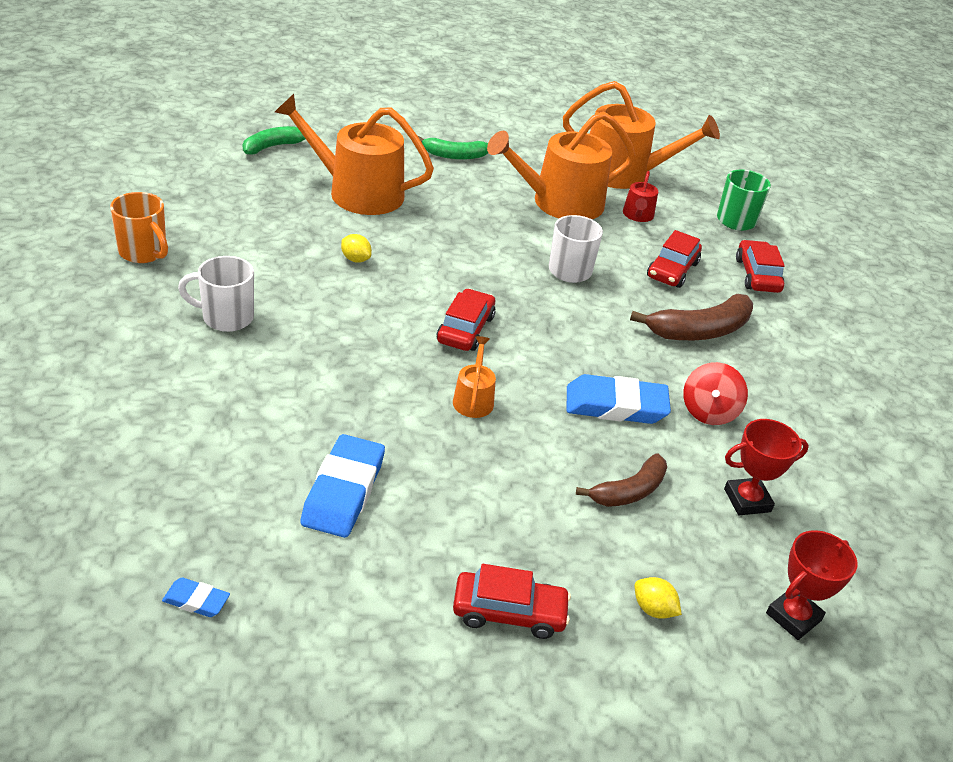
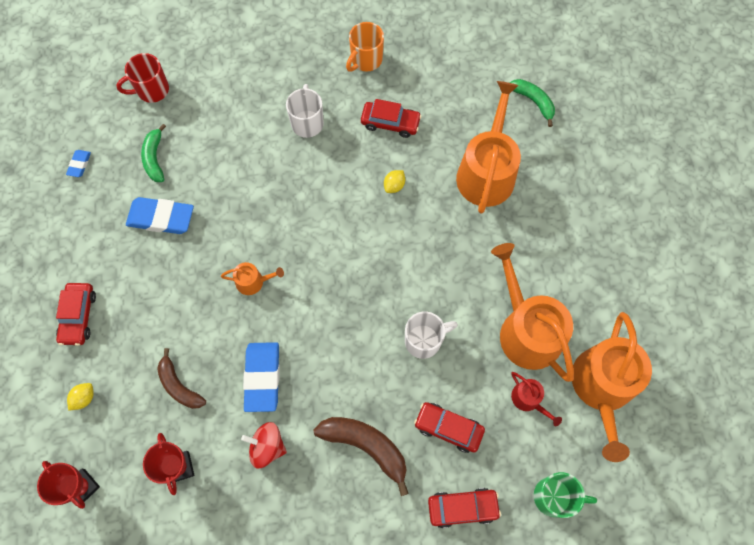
camera: 90 degrees right, 30 degrees up
green banana [418,136,488,160] -> green banana moved to [141,124,166,182]
red car [437,289,496,351] -> red car moved to [361,99,422,138]
red watering can [623,171,658,222] -> red watering can turned 135 degrees counterclockwise [511,372,562,426]
brown banana [630,294,753,340] -> brown banana turned 150 degrees clockwise [313,417,409,496]
none -> red mug [116,53,169,103]

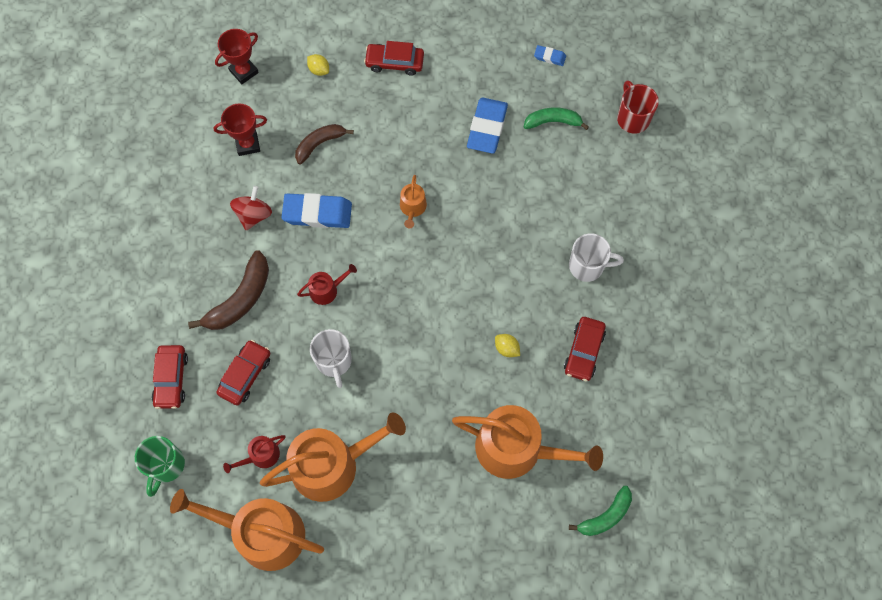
camera: 95 degrees right, 0 degrees up
orange mug [346,22,384,72] -> none
none -> red watering can [297,264,357,305]

